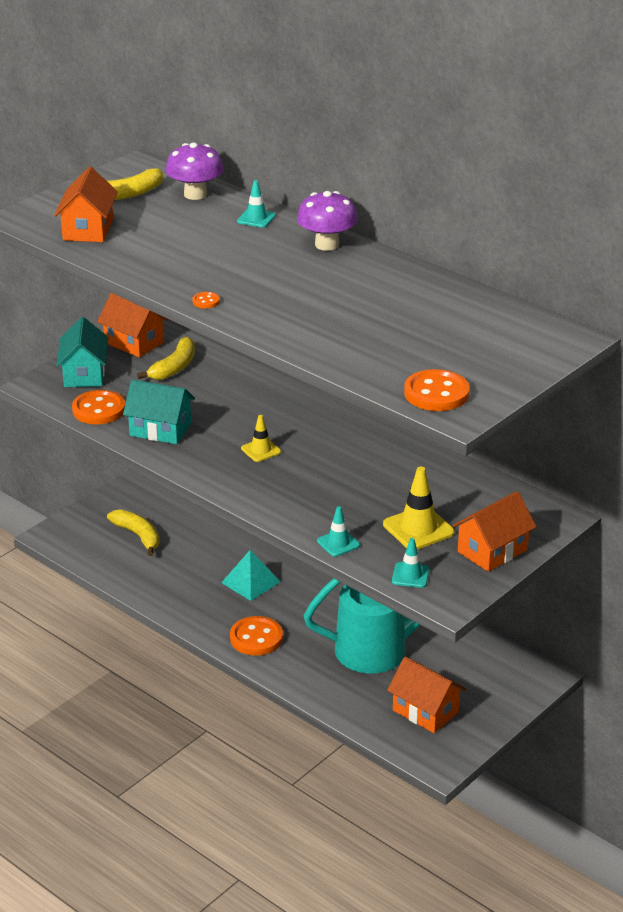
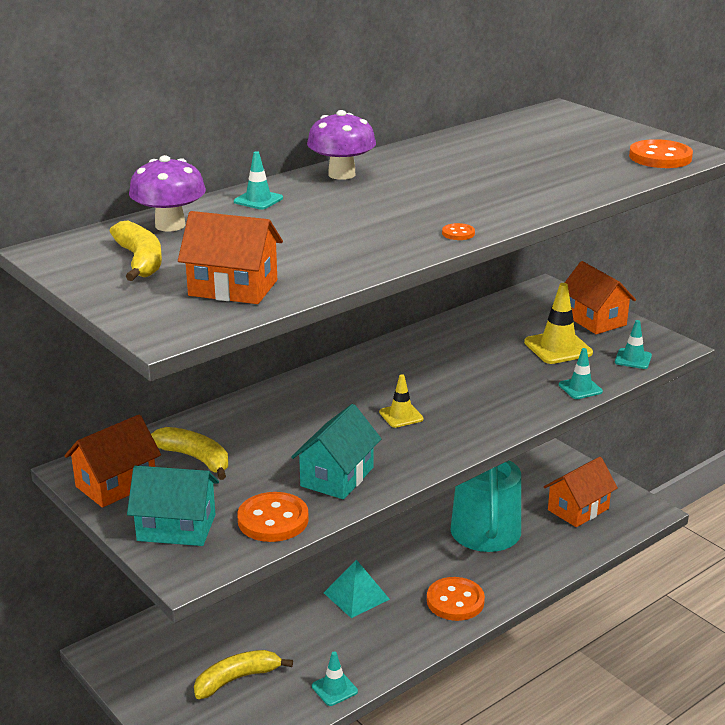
camera: 80 degrees left, 5 degrees down
none -> turquoise traffic cone [312,651,358,706]

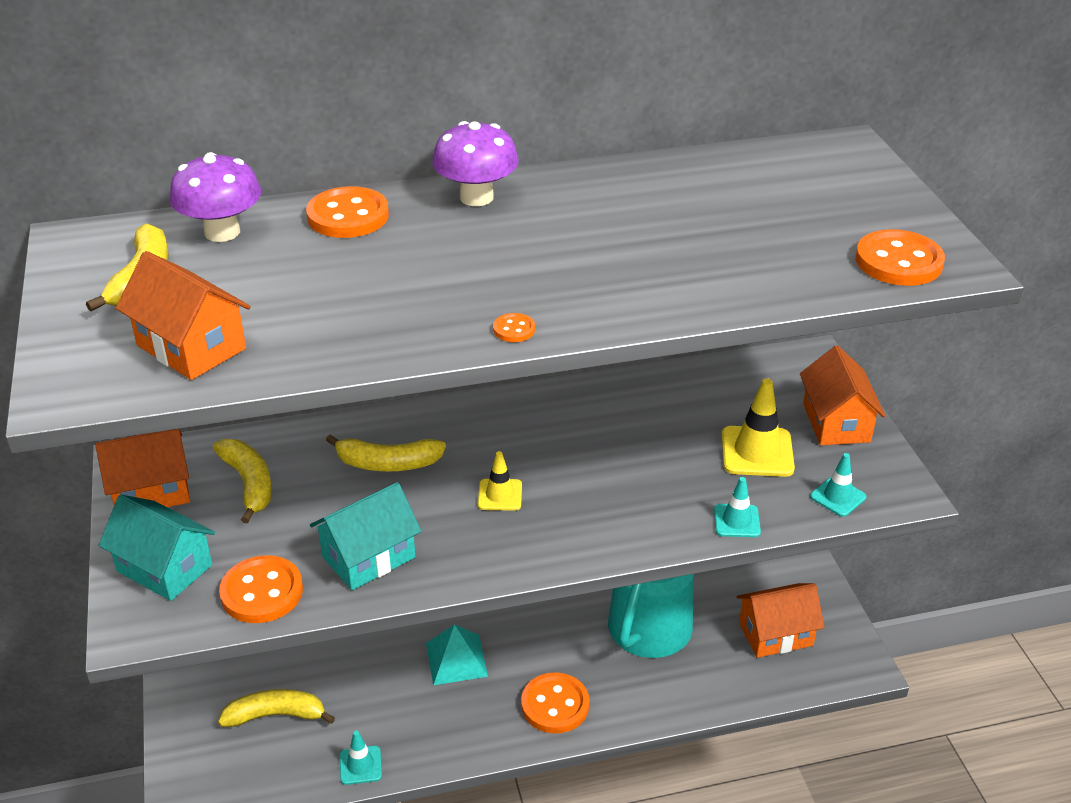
camera: 25 degrees right, 10 degrees up
turquoise traffic cone [234,151,283,209] -> orange button [306,186,389,238]
none -> yellow banana [326,434,446,472]

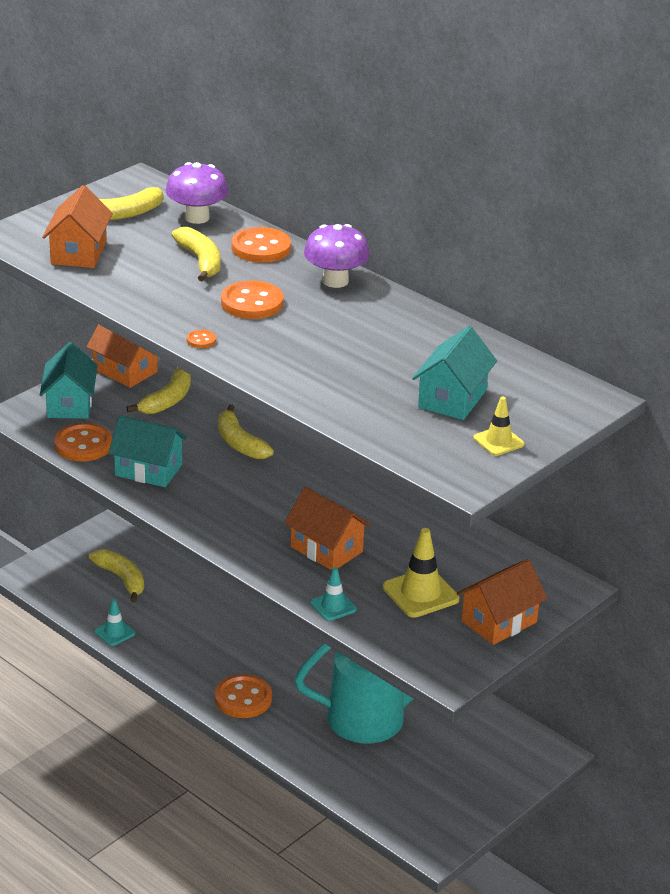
camera: 55 degrees right, 5 degrees down
turquoise pyramid [426,624,488,685] -> none
yellow traffic cone [478,451,522,511] -> yellow traffic cone moved to [473,397,525,456]
orange house [736,583,824,658] -> orange house moved to [284,487,371,570]
turquoise traffic cone [810,453,866,517] -> none
orange button [856,229,945,286] -> orange button moved to [221,280,284,319]
none -> yellow banana [172,227,221,282]
none -> turquoise house [412,326,497,420]

